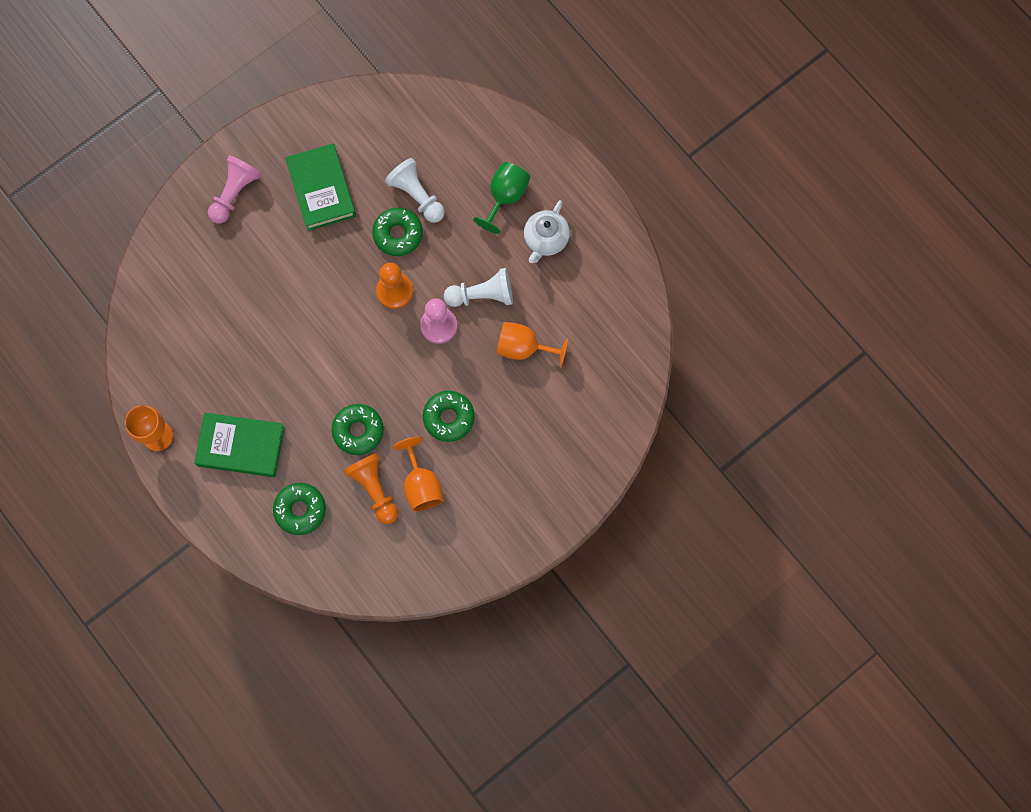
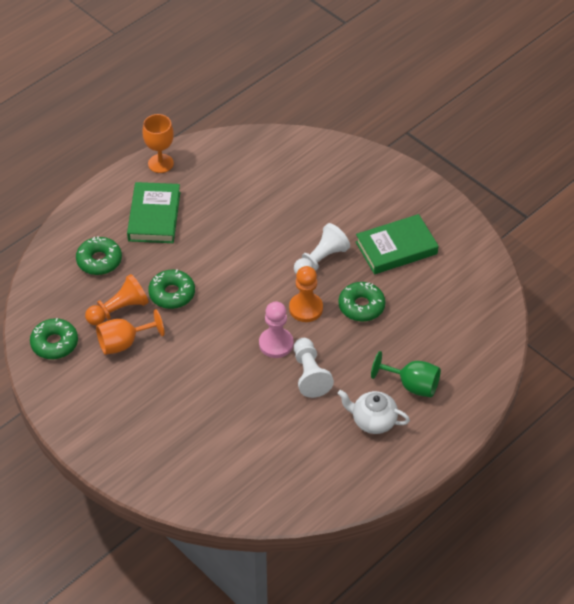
camera: 85 degrees right, 25 degrees down
pink pawn [208,155,261,224] -> none
white pawn [385,158,445,223] -> white pawn moved to [294,223,350,274]
green donut [423,391,475,442] -> green donut moved to [30,318,78,359]
orange goblet [496,322,568,368] -> none

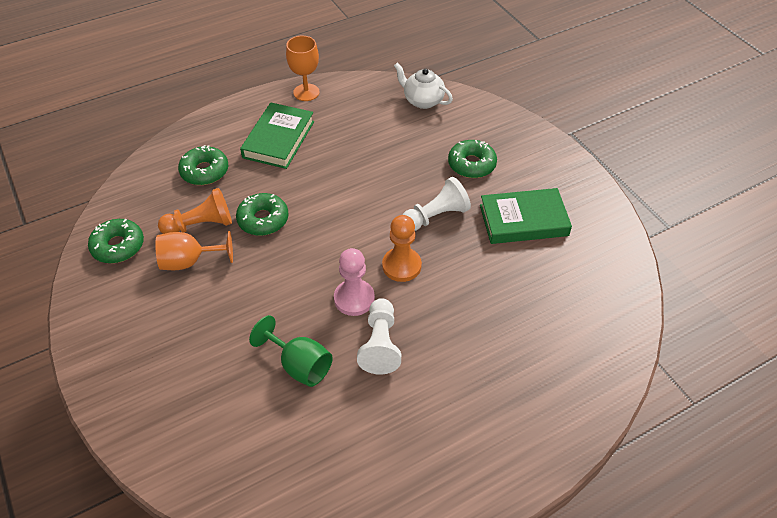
camera: 15 degrees right, 0 degrees up
white teapot [338,390,410,434] -> white teapot moved to [394,63,453,109]
green donut [339,282,386,322] -> green donut moved to [448,140,497,178]
green goblet [371,351,441,397] -> green goblet moved to [249,315,333,387]

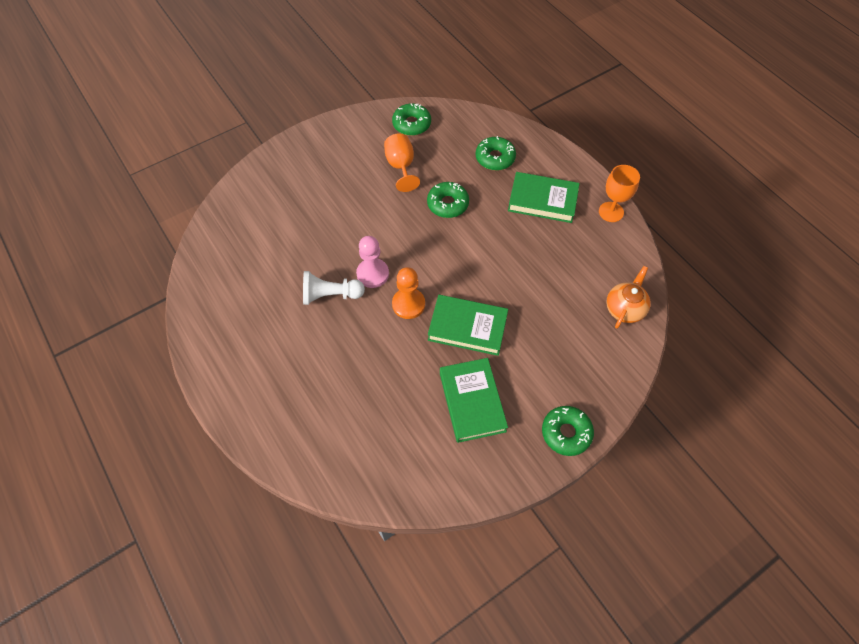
camera: 85 degrees right, 10 degrees up
orange pawn [158,188,232,234] -> none
green goblet [249,315,333,387] -> none
white teapot [394,63,453,109] -> orange teapot [606,266,650,329]
white pawn [402,177,471,231] -> green book [428,295,508,356]
green donut [448,140,497,178] -> green donut moved to [542,406,594,456]

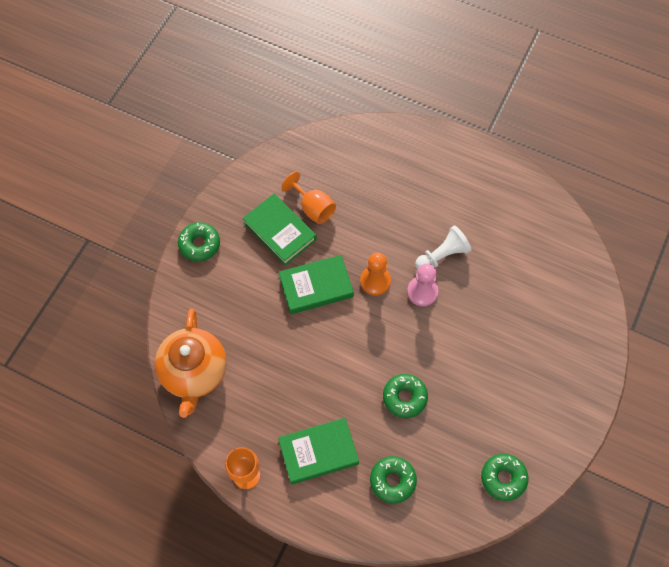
camera: 150 degrees right, 5 degrees up
orange goblet [384,133,420,192] -> orange goblet moved to [281,171,336,224]
orange teapot [606,266,650,329] -> orange teapot [155,309,227,418], size x1.73

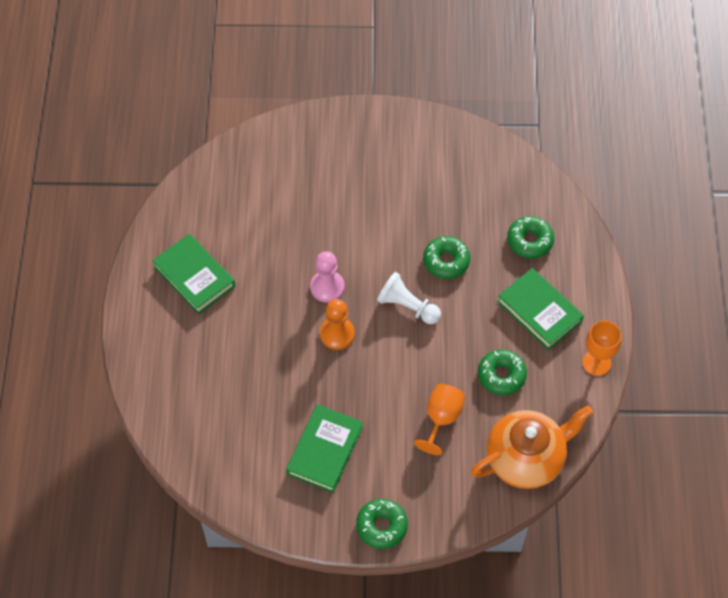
camera: 115 degrees left, 5 degrees down
green book [279,255,354,314] -> green book moved to [152,234,235,314]
orange goblet [281,171,336,224] -> orange goblet moved to [414,384,465,455]
white pawn [415,225,471,270] -> white pawn moved to [377,272,441,324]
green donut [481,454,529,501] -> green donut moved to [478,349,527,395]

